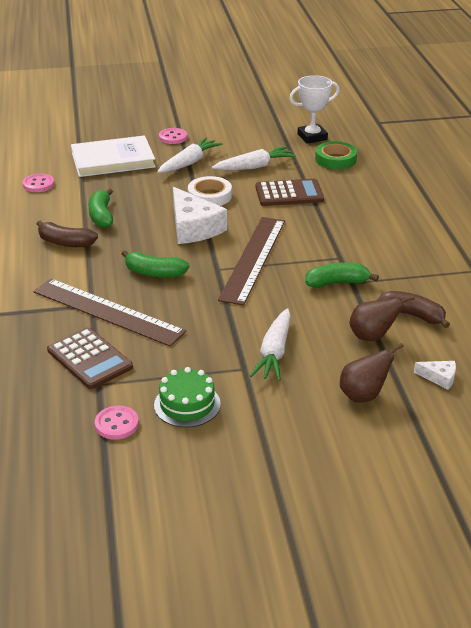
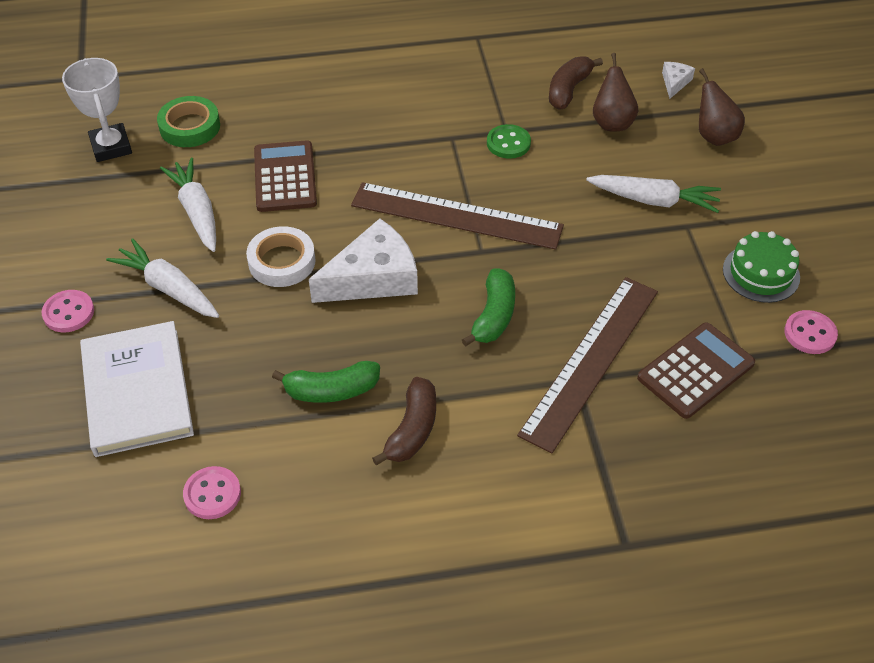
camera: 90 degrees left, 15 degrees up
green banana [305,262,379,288] -> green button [487,124,531,159]

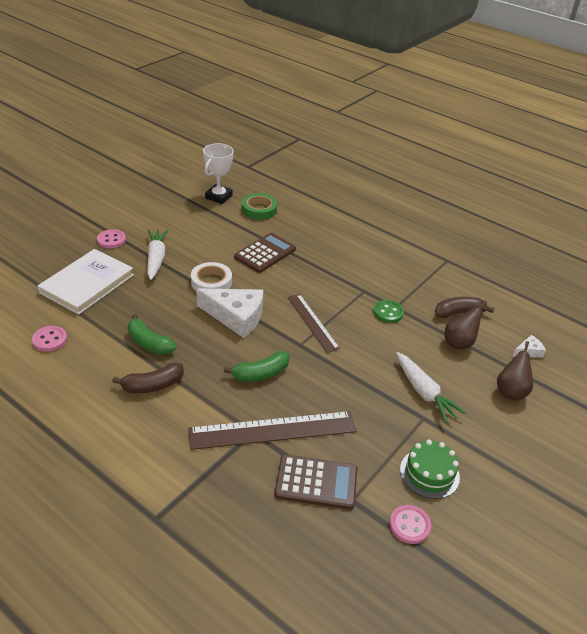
camera: 45 degrees right, 10 degrees down
white carrot [160,158,216,252] -> none
brown ruler [351,182,564,250] -> brown ruler [288,294,340,353], size x0.63

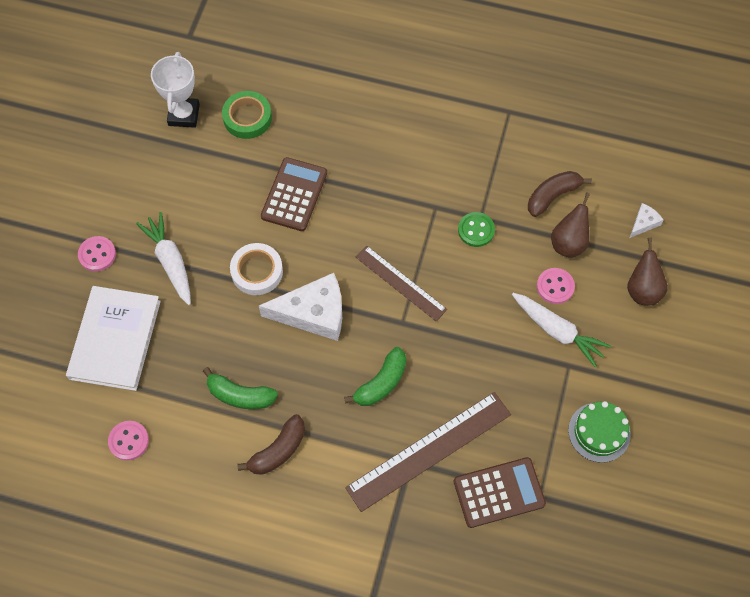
camera: 20 degrees left, 25 degrees up
pink button [390,505,431,544] -> pink button moved to [537,268,575,304]

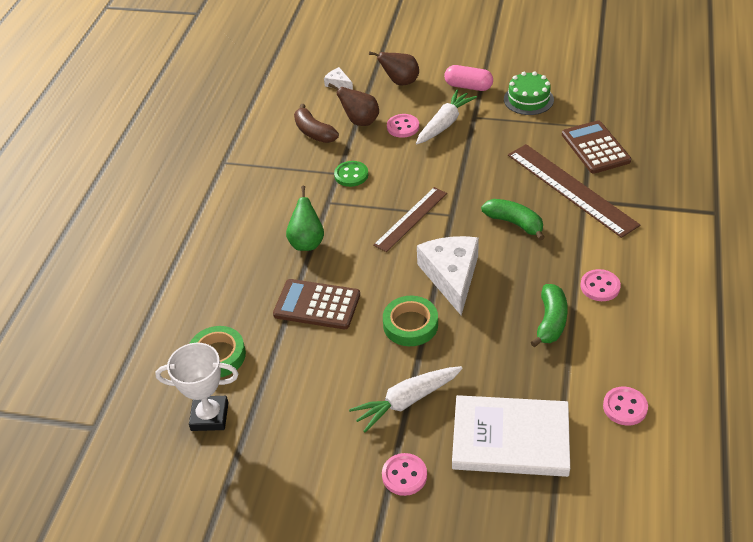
camera: 90 degrees left, 20 degrees down
white tape [230,243,283,295] -> green tape [383,296,438,346]
brown banana [237,414,305,475] -> pink button [580,269,621,301]
none -> green pear [286,186,324,251]
none -> pink capsule [444,65,493,91]

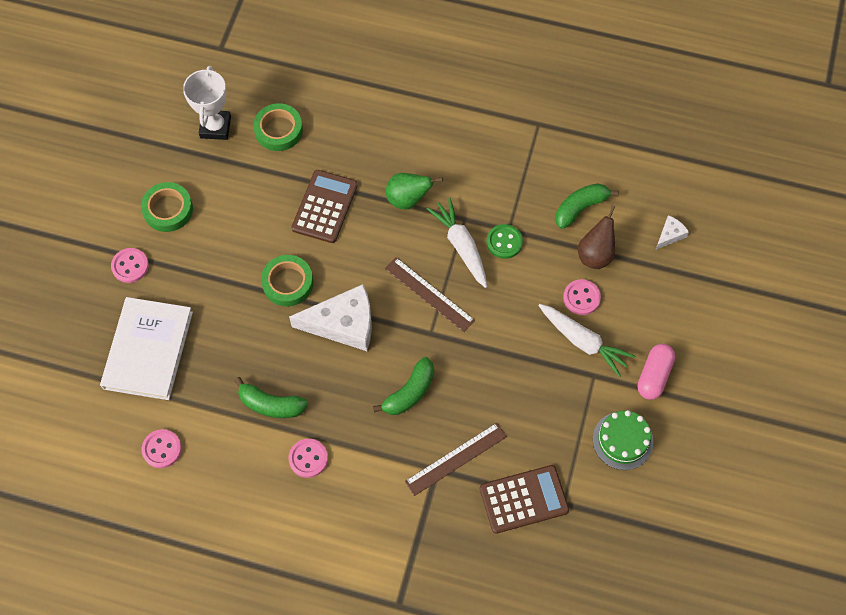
camera: 90 degrees right, 20 degrees up
brown banana [294,104,339,143] -> green banana [555,183,619,229]
white carrot [349,366,463,432] -> white carrot moved to [427,197,487,288]
brown pear [369,51,419,85] -> none
brown ruler [508,144,640,238] -> brown ruler [405,423,507,496], size x0.63
none -> green tape [141,182,193,232]

